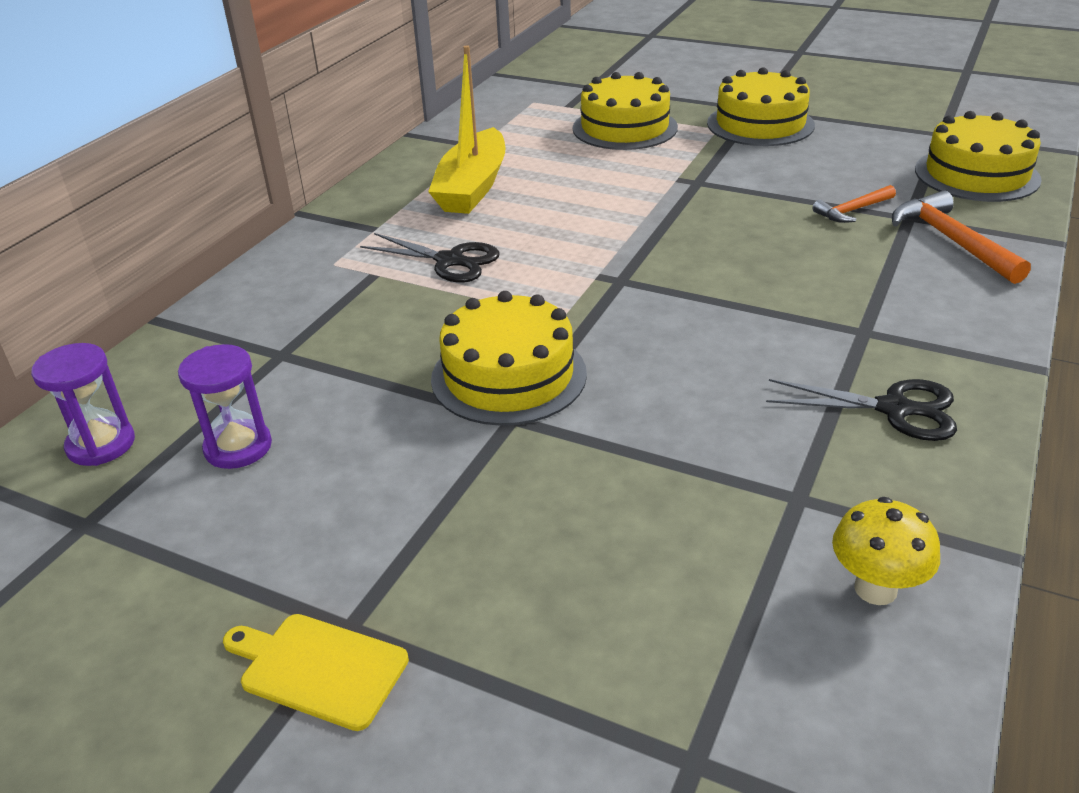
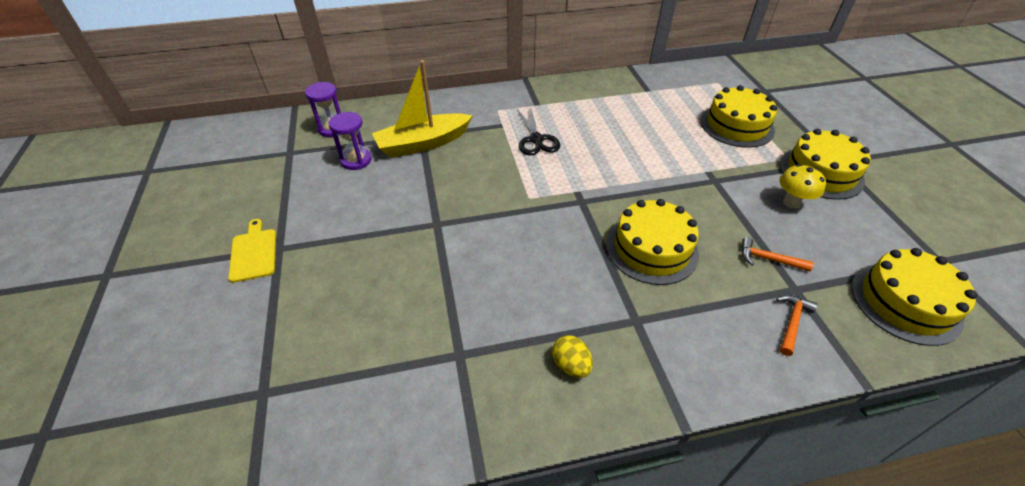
camera: 50 degrees right, 10 degrees up
yellow boat [428,46,505,214] -> yellow boat moved to [372,60,473,158]
yellow cake [431,291,587,426] -> yellow cake moved to [606,199,699,285]
black scissors [766,379,957,441] -> yellow egg [552,335,593,377]
yellow mushroom [832,497,940,605] -> yellow mushroom moved to [779,164,826,209]
orange hammer [892,191,1031,284] -> orange hammer [776,295,818,356], size x0.60

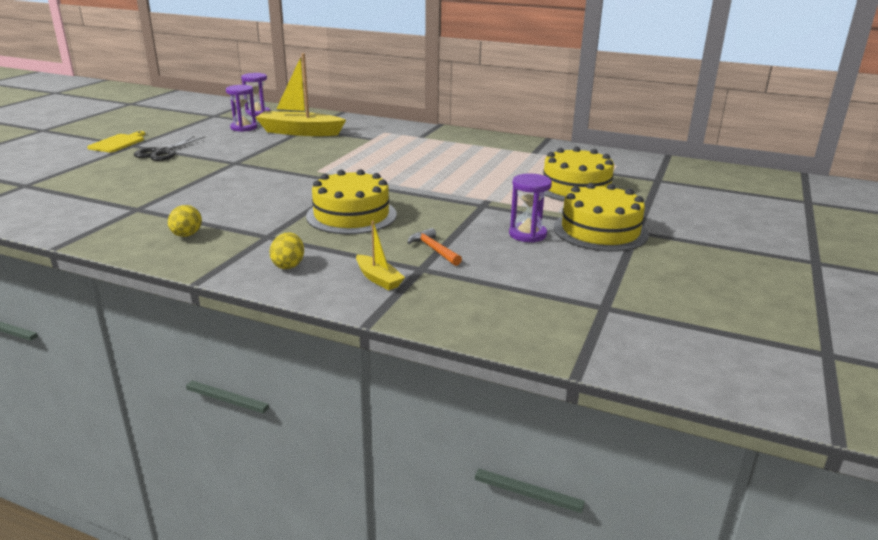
camera: 35 degrees right, 20 degrees down
black scissors [517,108,560,155] -> black scissors moved to [134,136,205,161]
orange hammer [776,295,818,356] -> yellow boat [356,221,405,290]
yellow mushroom [779,164,826,209] -> purple hourglass [509,174,552,243]
yellow cake [851,248,977,346] -> none
none -> yellow egg [270,232,304,269]

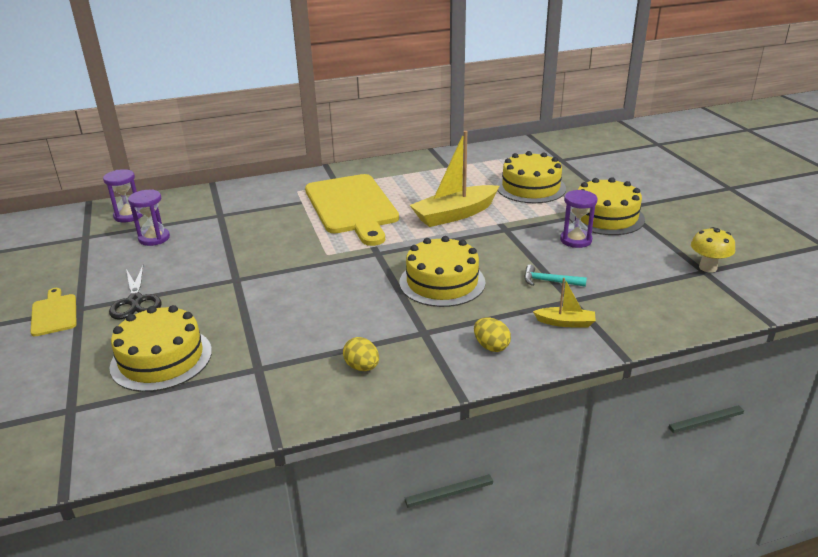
camera: 40 degrees left, 5 degrees up
yellow boat [255,53,346,136] -> yellow boat moved to [410,131,499,227]
orange hammer [407,228,462,266] -> turquoise hammer [524,265,587,287]
none -> yellow cake [110,305,212,392]
none -> yellow cutting board [305,174,399,246]
none -> yellow mushroom [691,227,735,273]

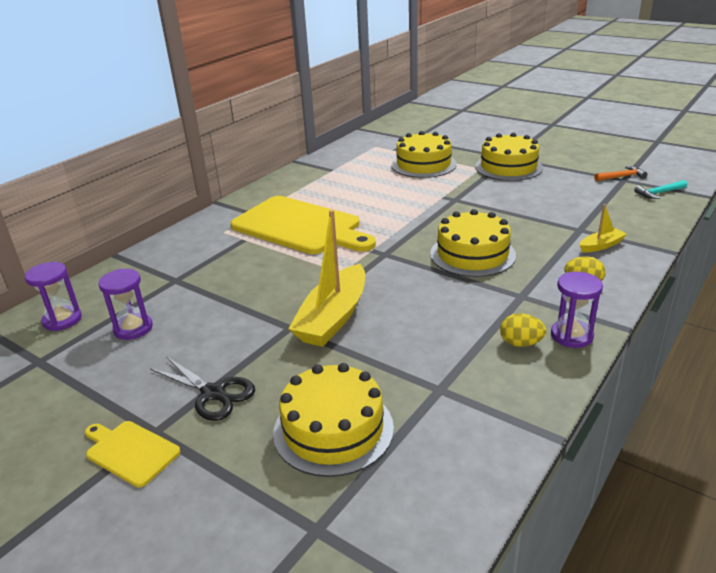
camera: 35 degrees left, 0 degrees up
yellow boat [410,131,499,227] -> yellow boat moved to [288,210,365,347]
turquoise hammer [524,265,587,287] -> turquoise hammer moved to [634,180,687,199]
purple hourglass [560,190,598,248] -> purple hourglass moved to [551,272,603,348]
yellow mushroom [691,227,735,273] -> orange hammer [594,166,647,181]

